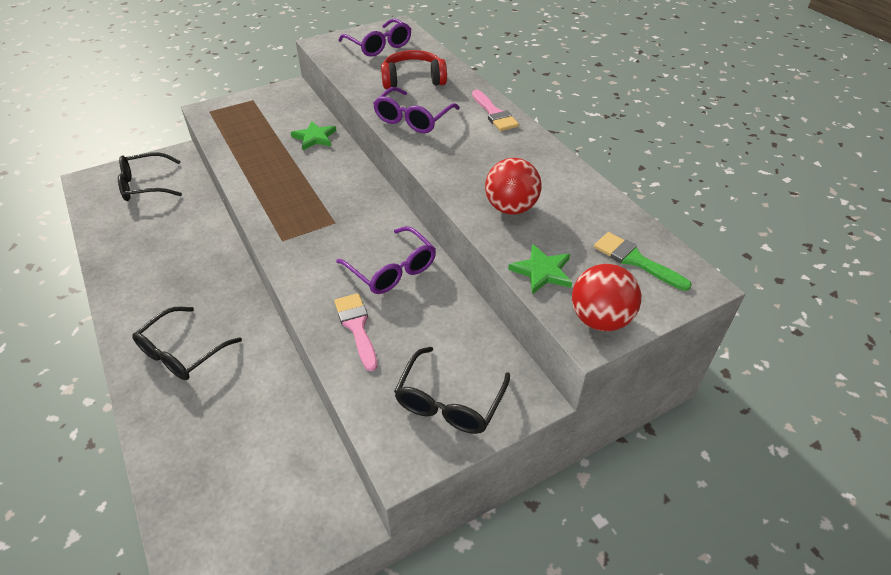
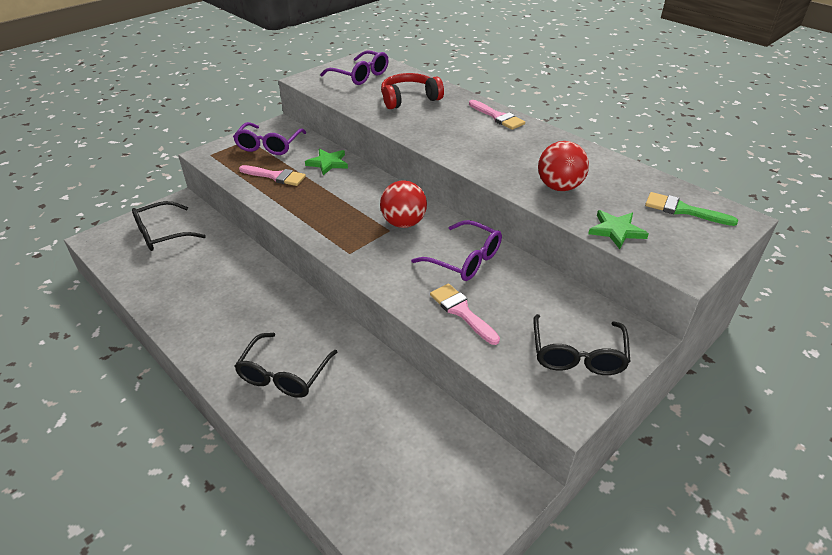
camera: 15 degrees left, 5 degrees down
purple glasses [373,87,460,133] -> purple glasses moved to [233,122,306,155]
red ball [572,264,641,331] -> red ball moved to [380,180,427,228]
none -> pink brush [239,165,306,186]

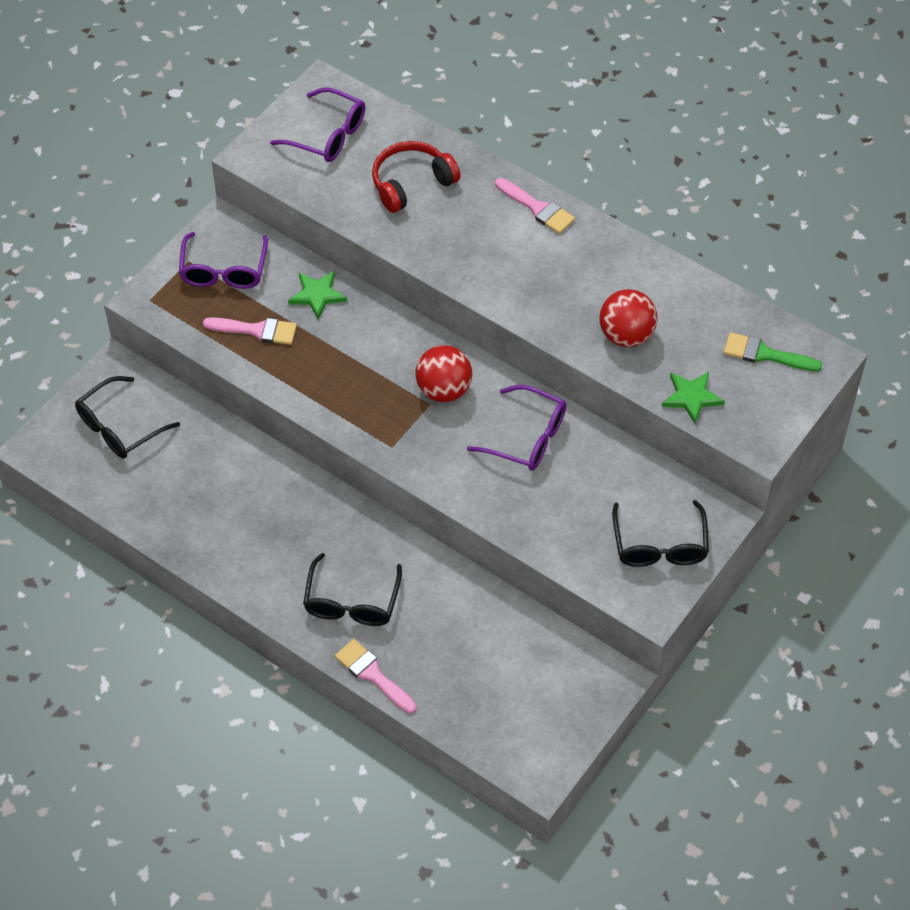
camera: 10 degrees left, 15 degrees up
pink brush [430,283,500,345] -> pink brush moved to [335,639,417,714]

